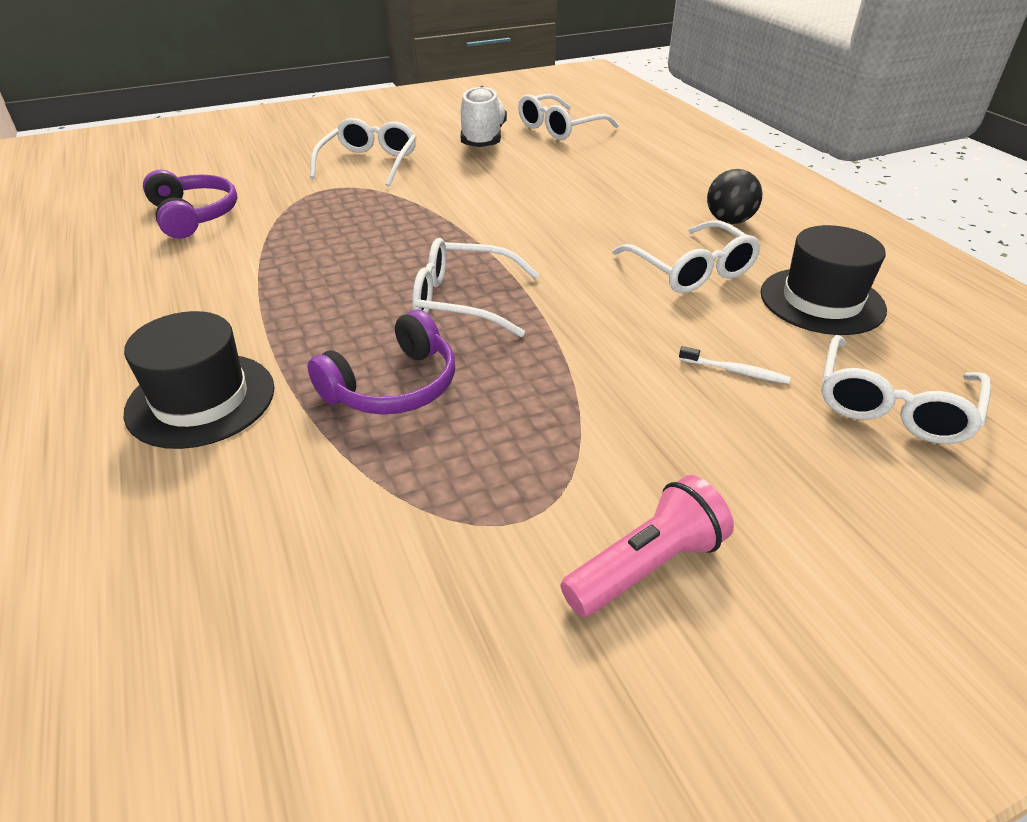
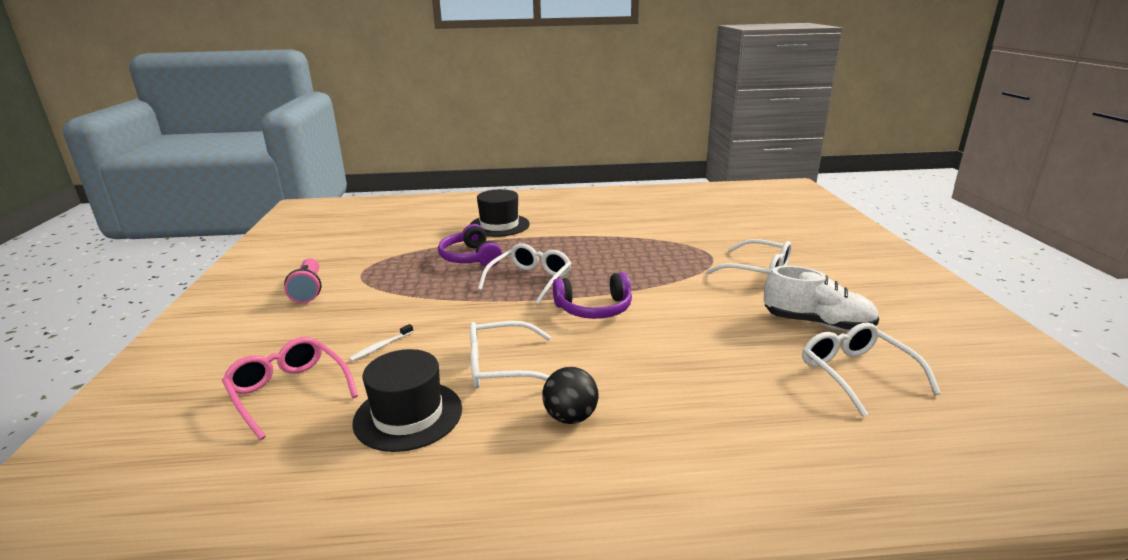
camera: 110 degrees right, 15 degrees down
purple headphones [143,170,237,239] -> purple headphones moved to [553,272,632,319]
white glasses [821,335,991,444] -> pink glasses [222,337,358,440]

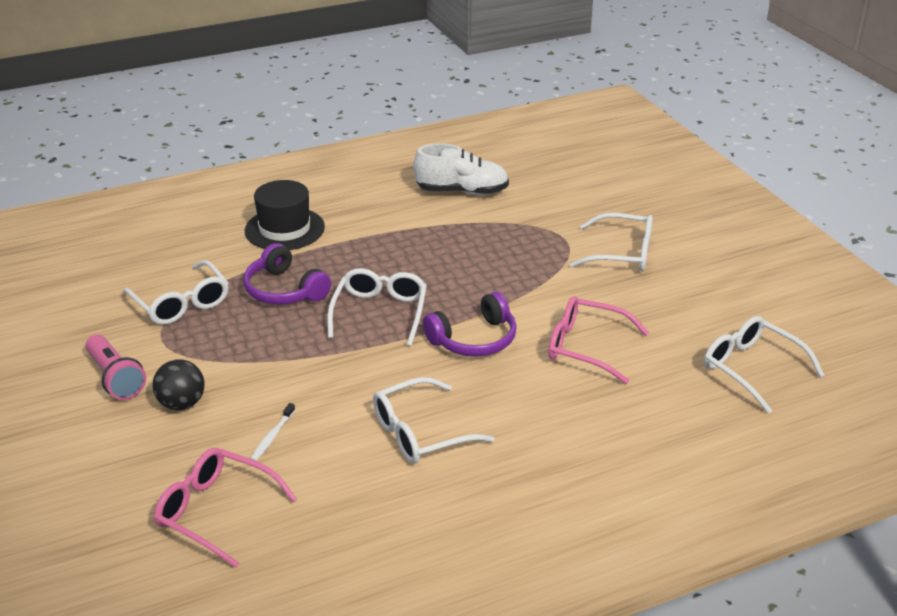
camera: 20 degrees left, 10 degrees up
black hat [352,349,462,452] -> none
black ball [542,367,599,424] -> black ball moved to [152,359,205,410]
white shoe [764,266,879,331] -> white shoe moved to [413,144,509,195]
none -> white glasses [123,260,229,325]
none -> pink glasses [548,296,649,384]

